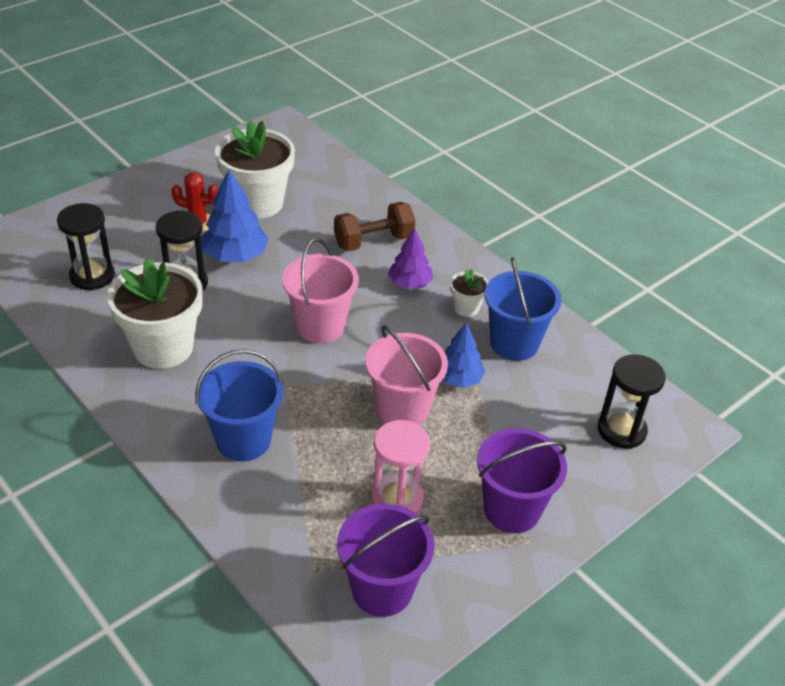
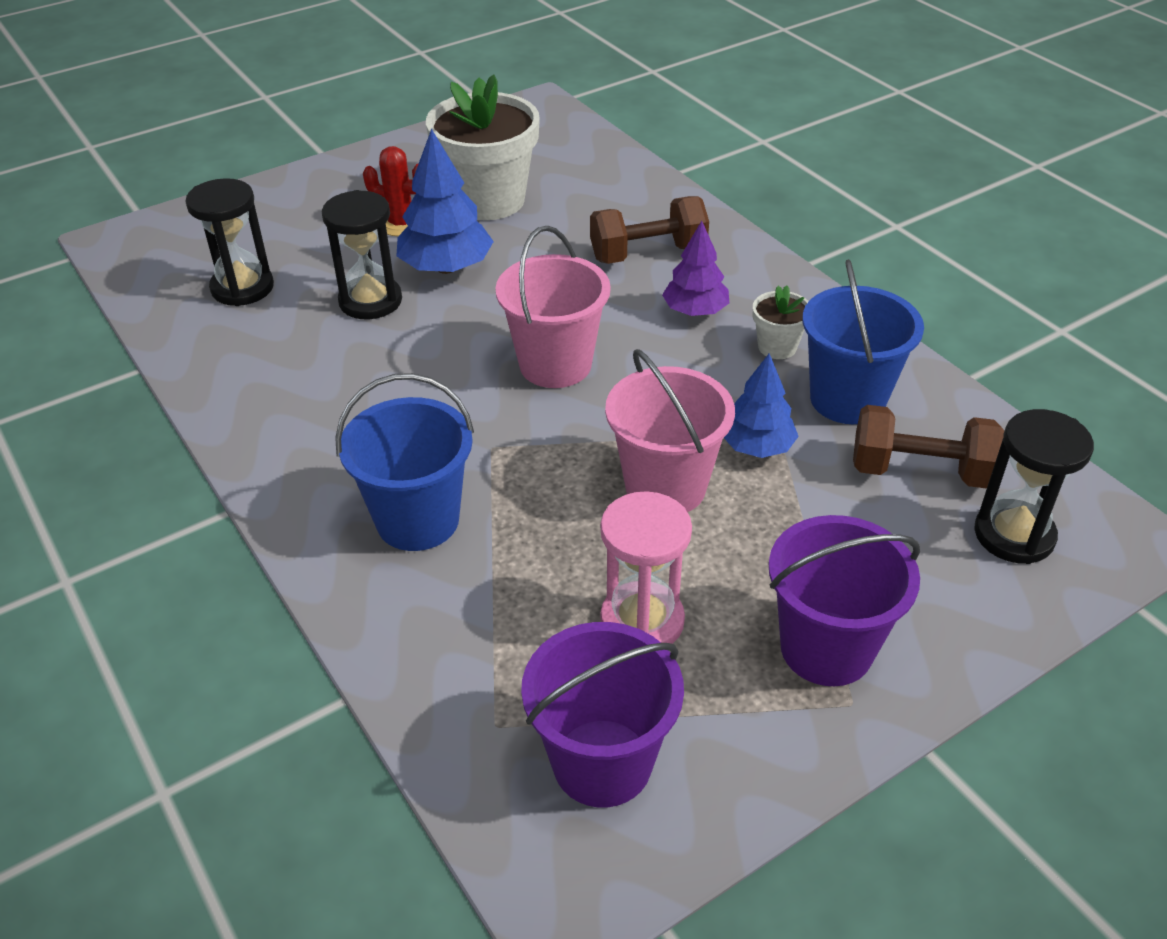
camera: 10 degrees right, 0 degrees up
white flower pot [107,258,203,369] -> none
none -> brown dumbbell [853,405,1004,489]

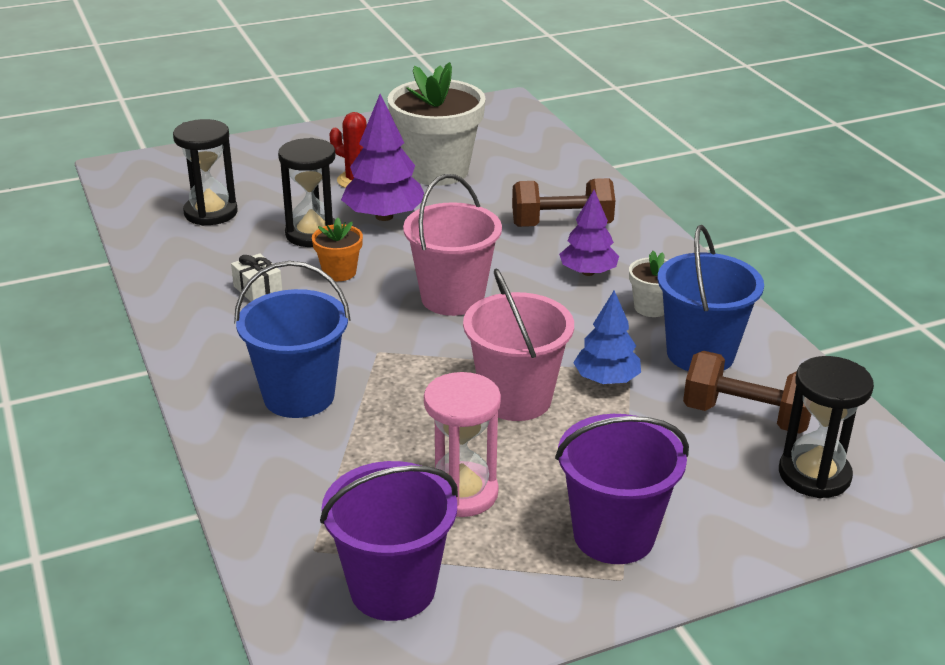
camera: 10 degrees right, 10 degrees down
blue tree [397,129,494,274] -> purple tree [341,94,424,221]
none -> white gift [231,253,282,302]
none -> orange flower pot [312,217,363,281]

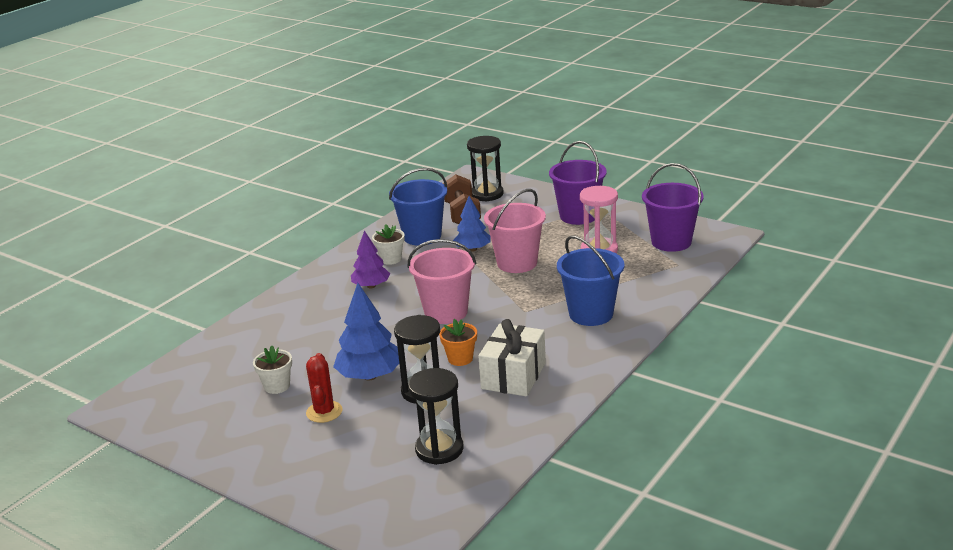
camera: 120 degrees left, 5 degrees down
white gift [231,253,282,302] -> white gift [478,319,546,396], size x1.93
purple tree [341,94,424,221] -> blue tree [333,283,399,380]
white flower pot [388,62,486,186] -> white flower pot [253,346,292,394], size x0.46
brown dumbbell [512,178,615,227] -> none

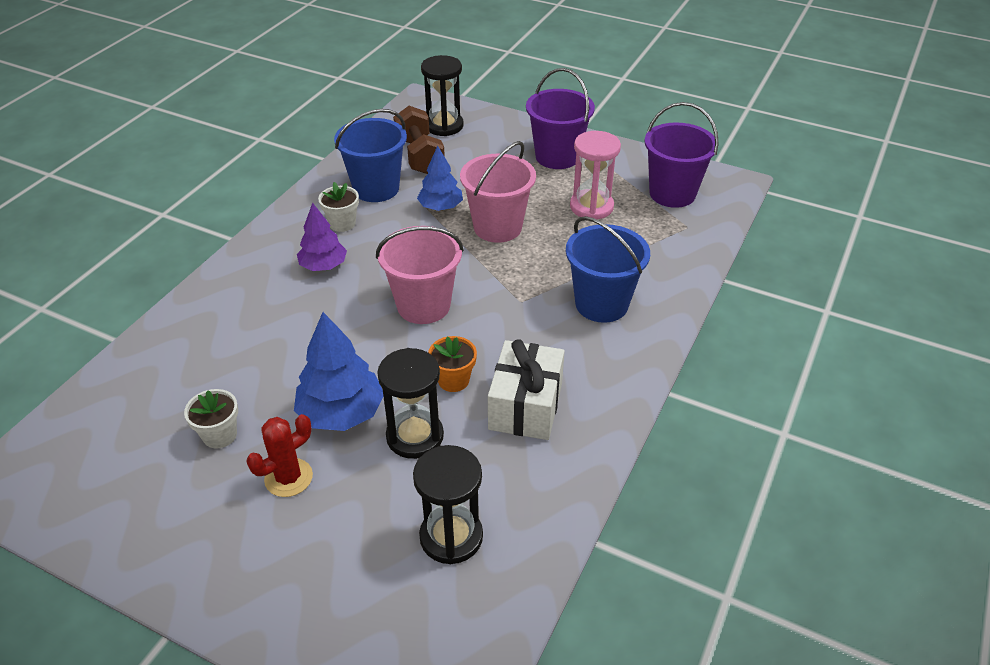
camera: 10 degrees left, 15 degrees up
red cactus [306,353,343,423] -> red cactus turned 60 degrees clockwise [247,414,313,497]

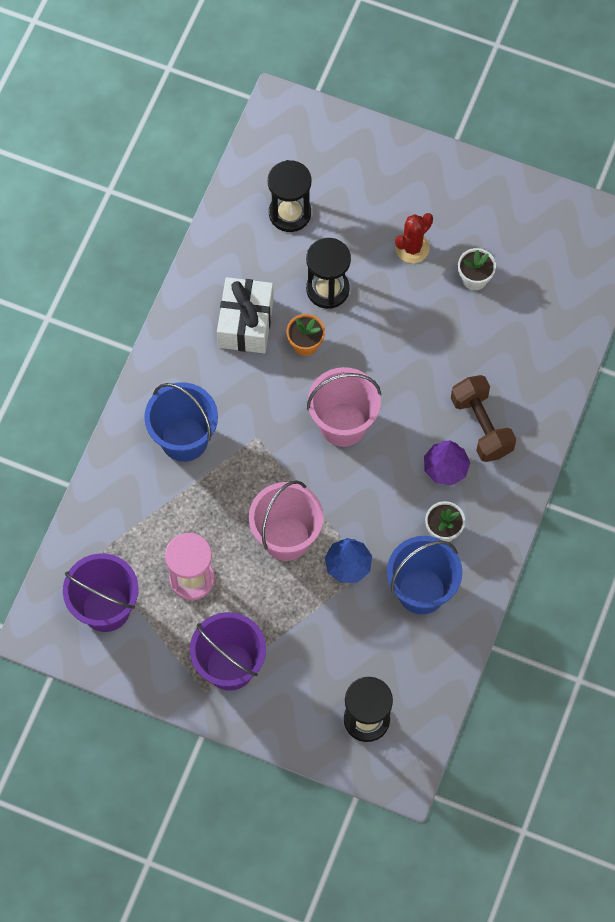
camera: 175 degrees right, 25 degrees up
blue tree [294,312,383,431] -> none
brown dumbbell [393,106,445,174] -> brown dumbbell moved to [451,375,517,462]

